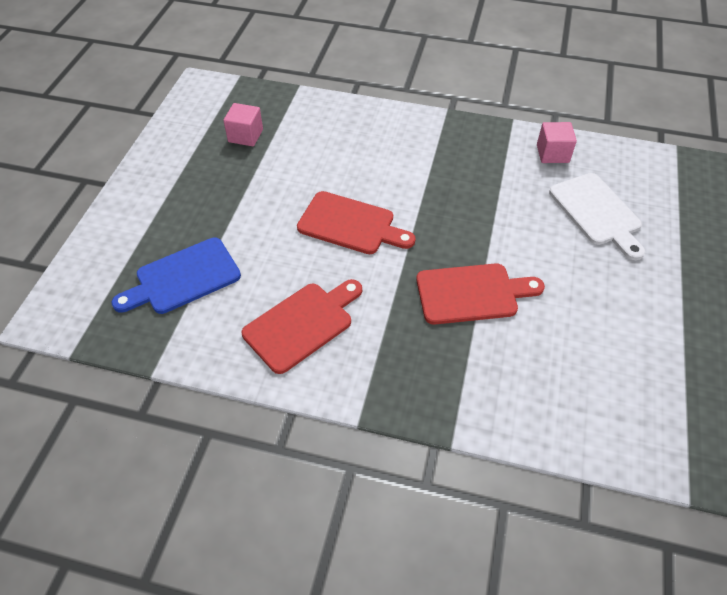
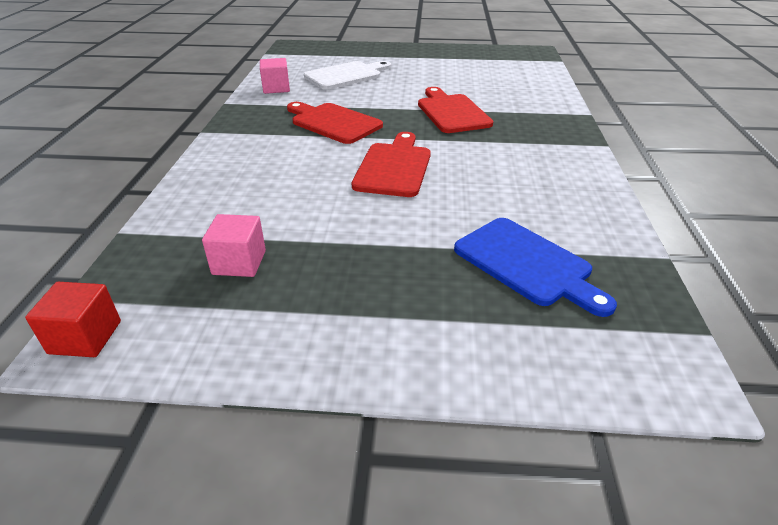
camera: 100 degrees left, 15 degrees down
red cutting board [242,279,362,374] -> red cutting board moved to [287,102,383,144]
none -> red cube [25,282,121,357]

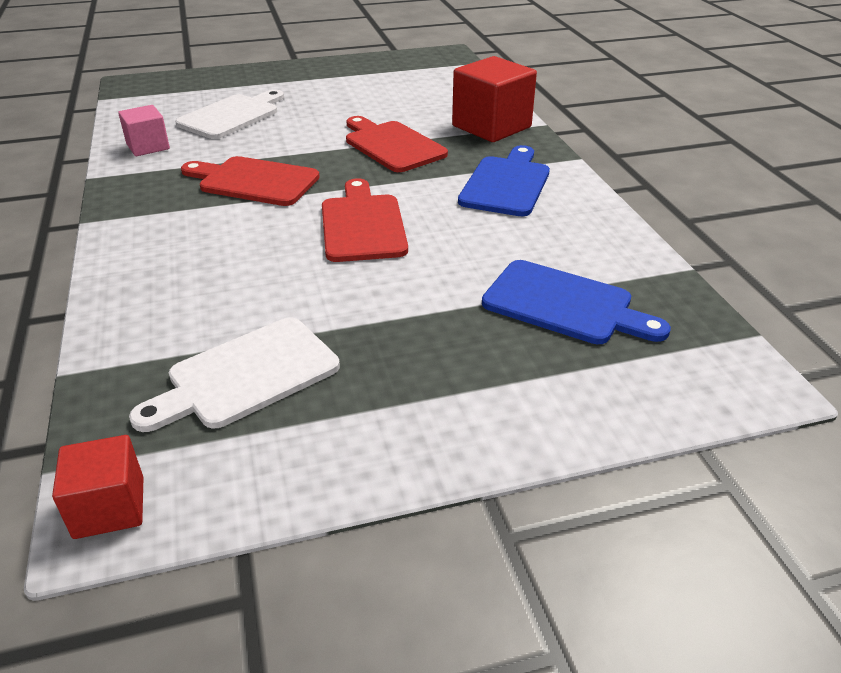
camera: 20 degrees left, 0 degrees up
pink cube [202,214,266,277] -> white cutting board [129,317,340,432]
none -> red cube [452,56,537,142]
none -> blue cutting board [458,145,550,216]

